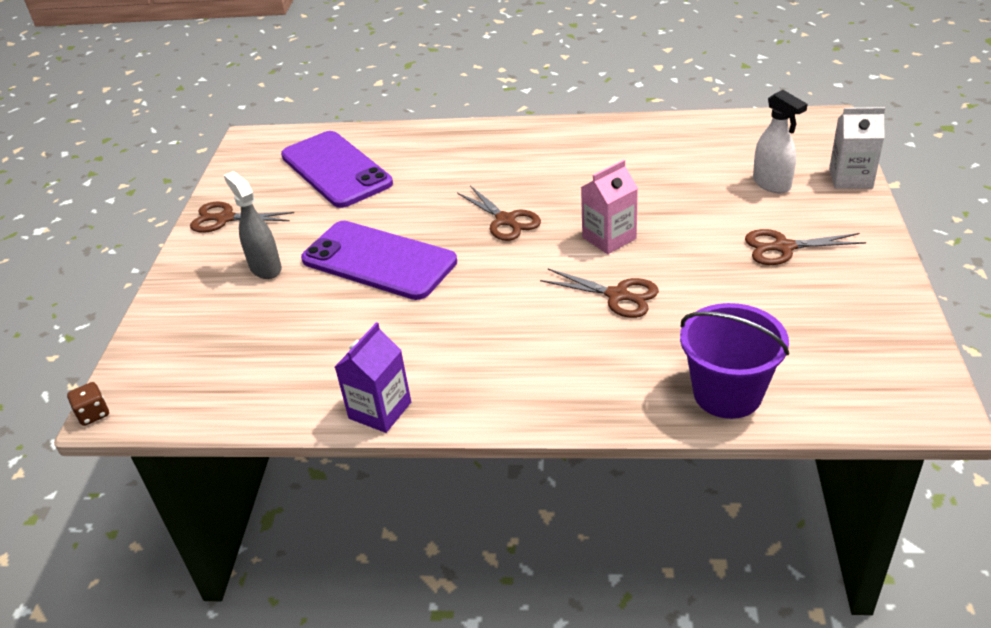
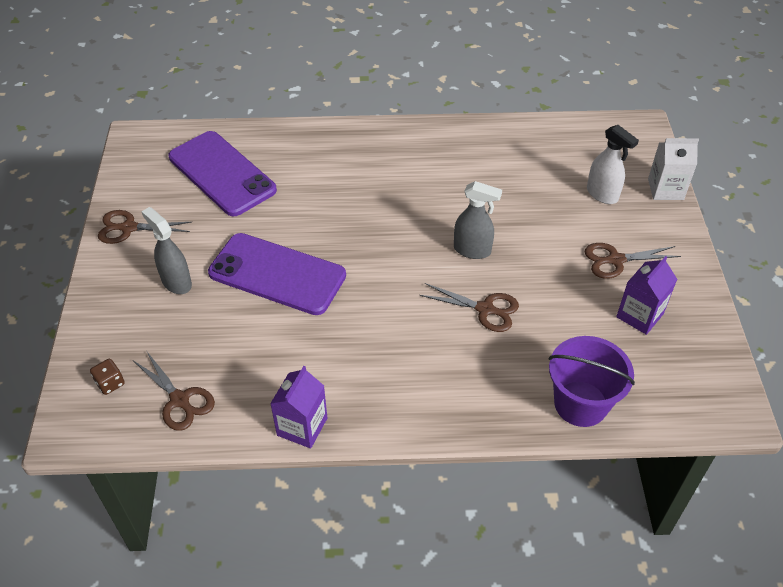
camera: 10 degrees left, 10 degrees up
brown dice [67,382,109,426] -> brown dice moved to [90,359,125,395]
brown scissors [457,186,541,241] -> brown scissors moved to [134,352,215,431]
pink carton [581,160,638,254] -> grey spray bottle [454,181,502,259]
none -> purple carton [616,256,677,335]

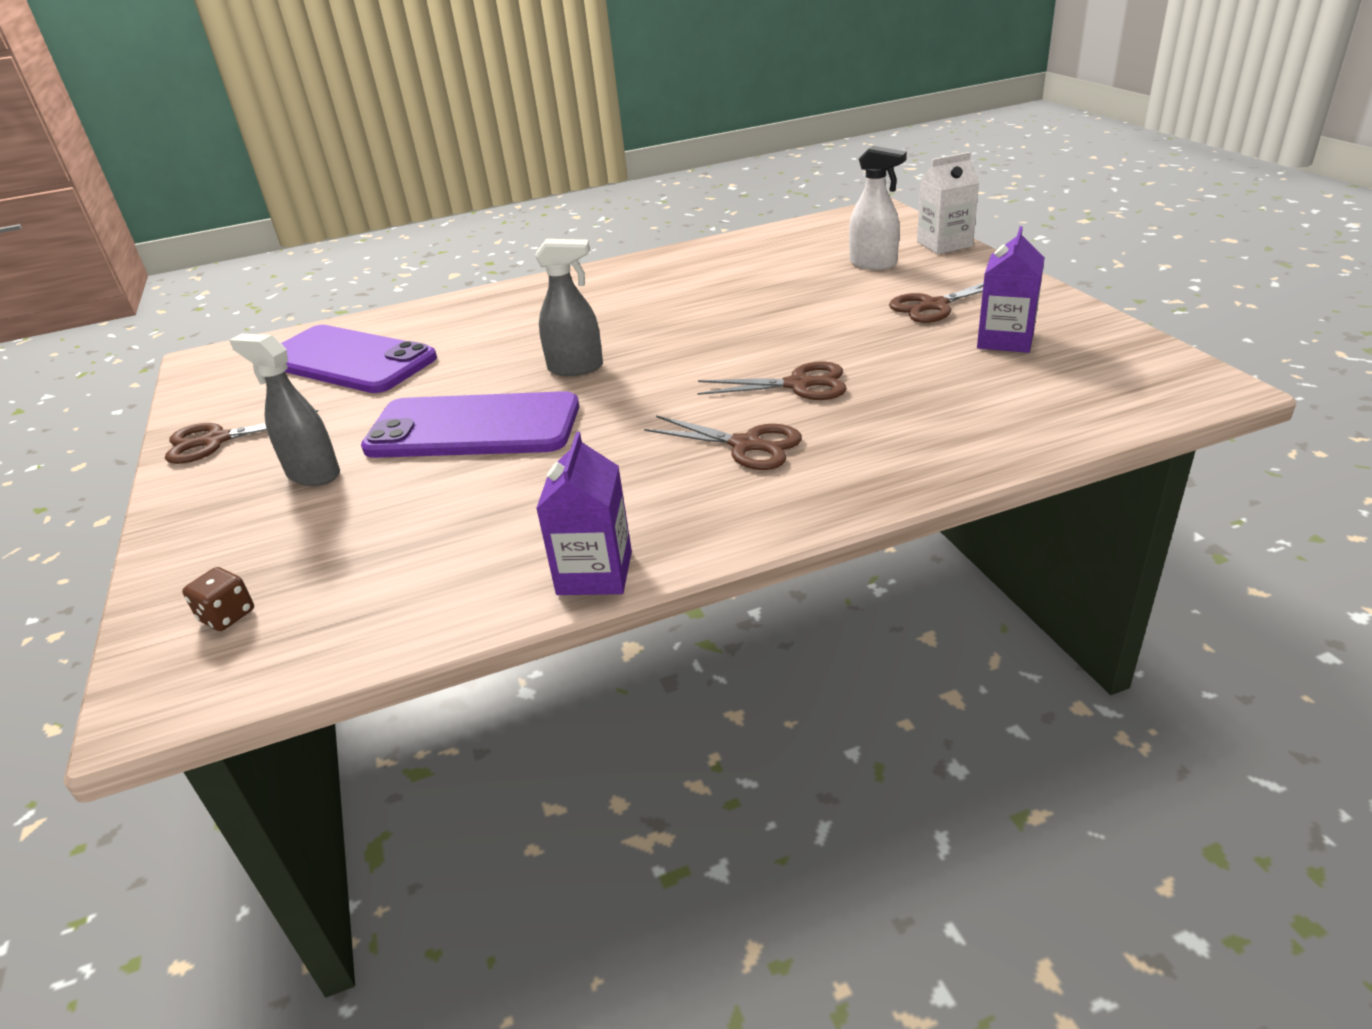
camera: 15 degrees left, 15 degrees down
brown scissors [134,352,215,431] -> brown scissors moved to [644,415,802,470]
grey spray bottle [454,181,502,259] -> grey spray bottle moved to [535,239,603,376]
purple bucket [549,336,635,427] -> none

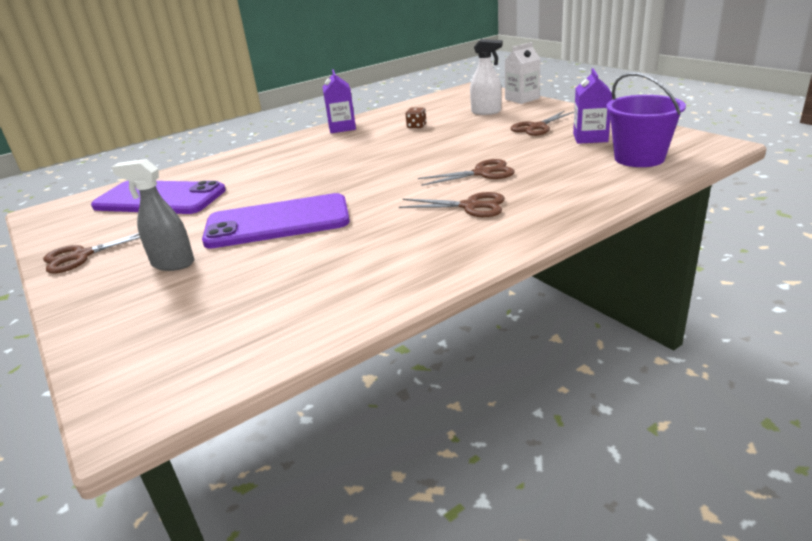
camera: 15 degrees left, 5 degrees down
brown dice [182,567,254,631] -> brown dice moved to [406,107,427,128]
grey spray bottle [535,239,603,376] -> none
purple carton [536,432,632,595] -> purple carton moved to [322,69,356,133]
none -> purple bucket [606,73,686,167]

